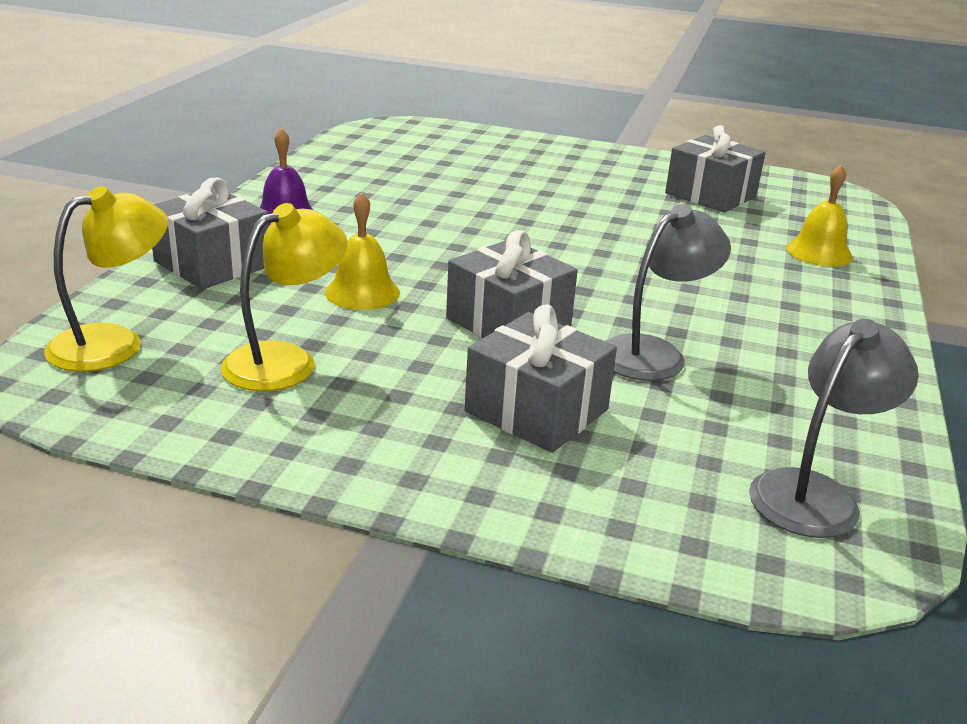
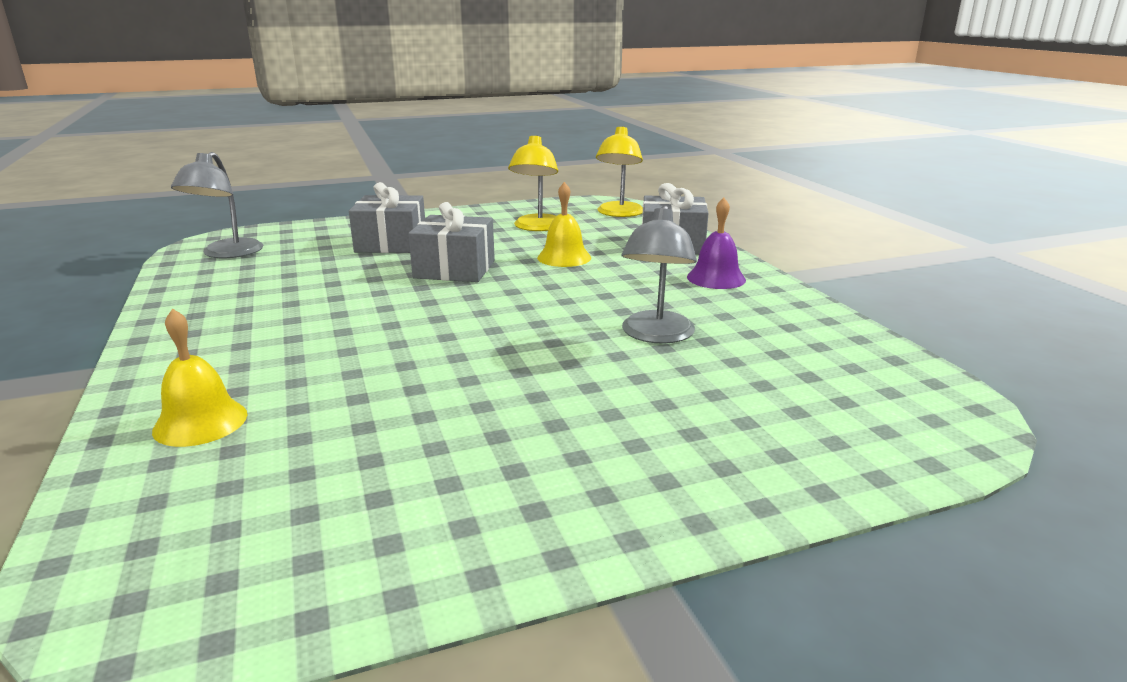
camera: 145 degrees right, 5 degrees down
grey lamp [605,204,731,381] -> grey lamp moved to [622,205,697,344]
grey gift [665,125,766,212] -> none

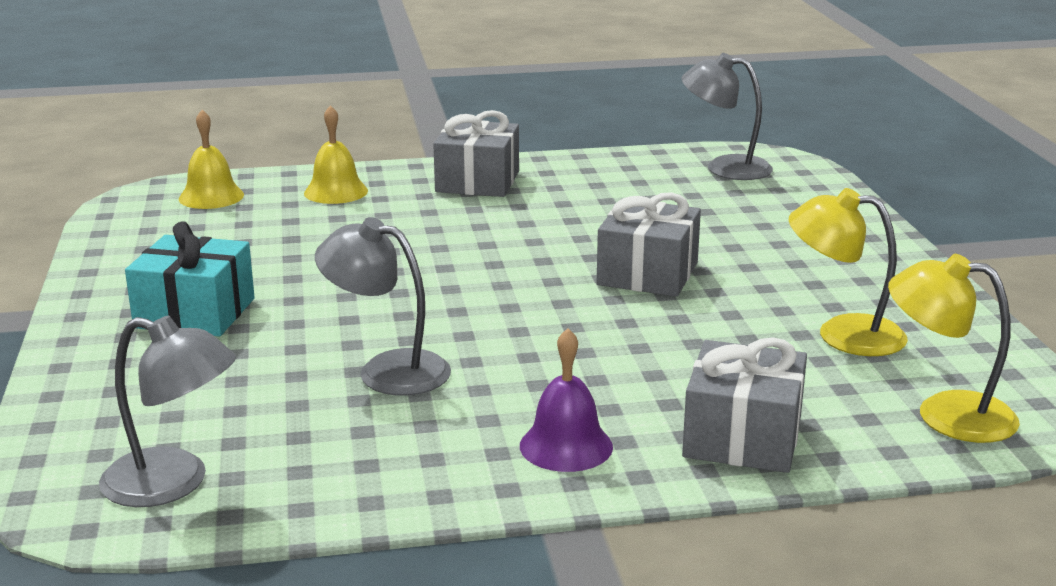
camera: 100 degrees right, 0 degrees up
grey gift [349,182,425,253] -> grey gift moved to [433,110,519,197]
yellow bell [537,182,591,267] -> yellow bell moved to [179,110,244,209]
none -> grey lamp [99,315,236,507]
none -> turquoise gift [125,221,255,337]

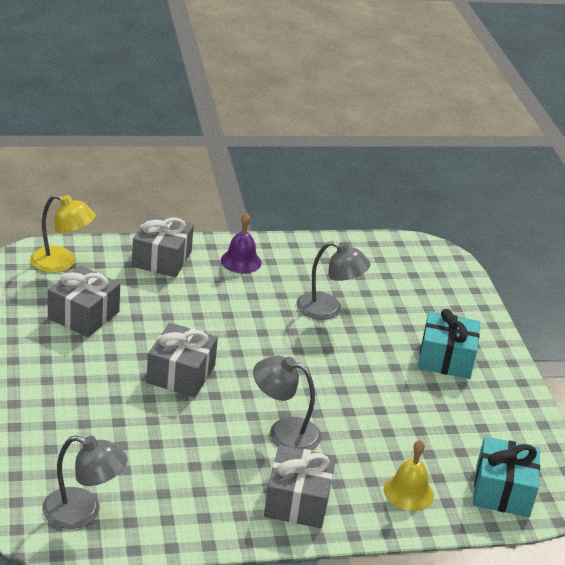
camera: 175 degrees right, 10 degrees up
grey lamp [99,315,236,507] -> grey lamp moved to [253,356,321,450]
yellow bell [179,110,244,209] -> turquoise gift [473,436,540,517]
yellow lamp [789,188,908,356] -> grey gift [48,265,120,337]

